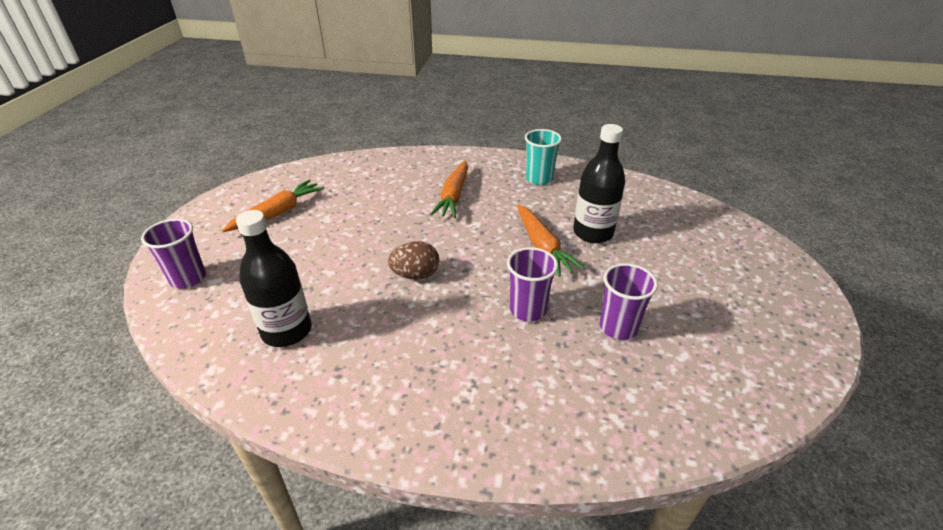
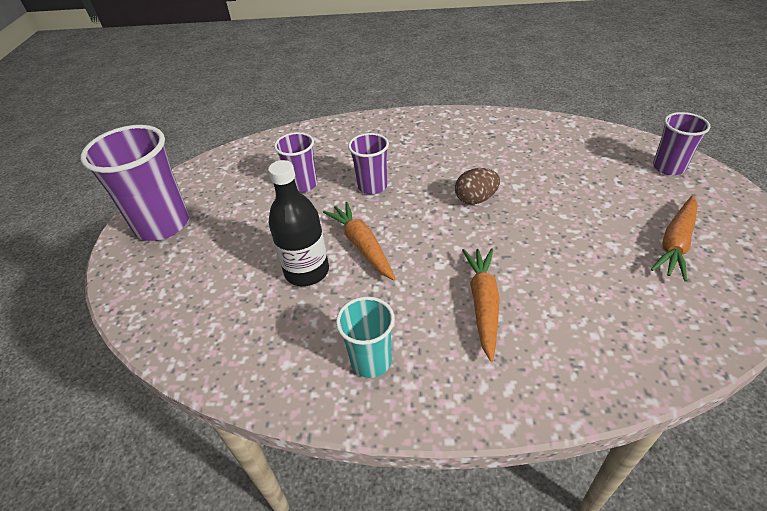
camera: 175 degrees right, 5 degrees up
black bottle [236,210,312,347] -> none
none -> purple cup [81,125,189,241]

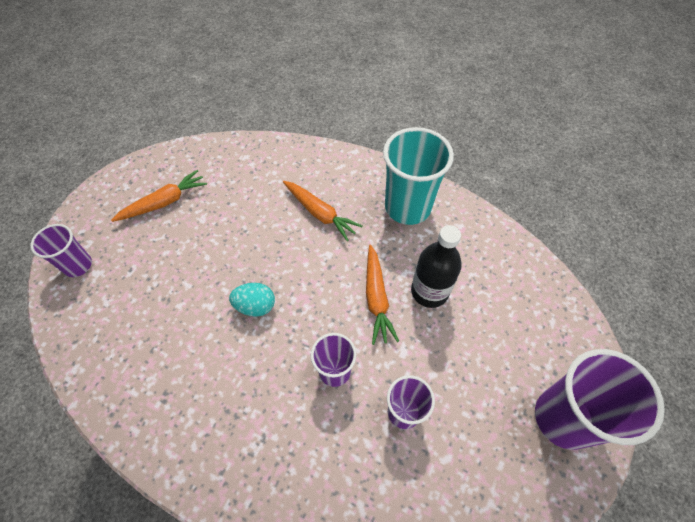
camera: 160 degrees left, 15 degrees up
turquoise cup [336,297,395,378] -> turquoise cup [383,127,454,225], size x1.77
brown egg [455,168,500,205] -> turquoise egg [229,283,275,317]
orange carrot [462,248,500,362] -> orange carrot turned 75 degrees counterclockwise [283,181,362,241]

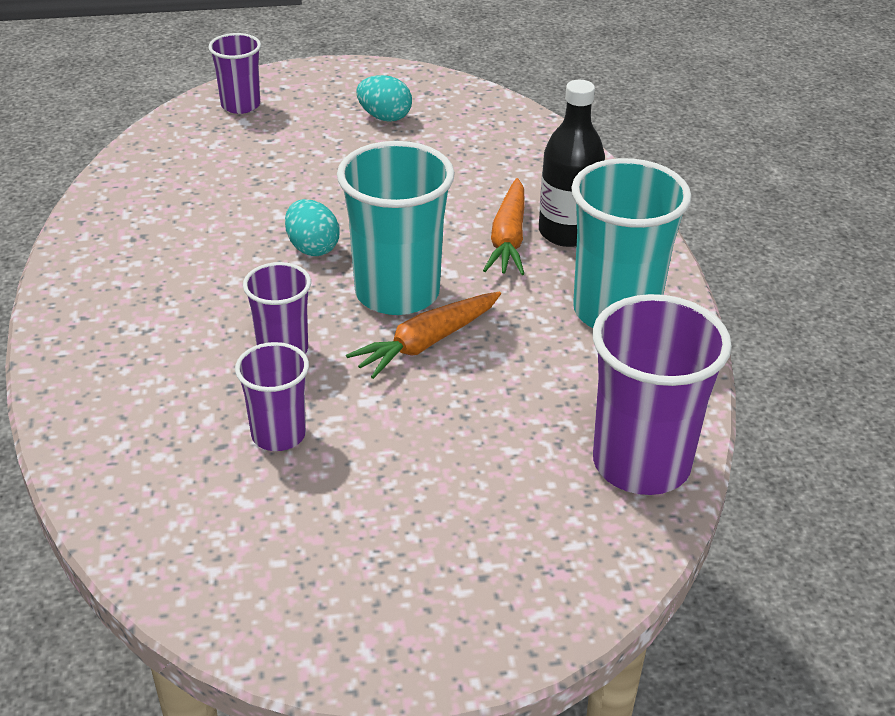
camera: 55 degrees right, 20 degrees down
orange carrot [111,170,207,222] -> turquoise egg [357,75,412,122]
black bottle [411,225,462,308] -> black bottle moved to [539,80,605,247]
purple cup [535,349,665,450] -> purple cup moved to [592,294,732,495]
none -> turquoise cup [337,141,455,315]

